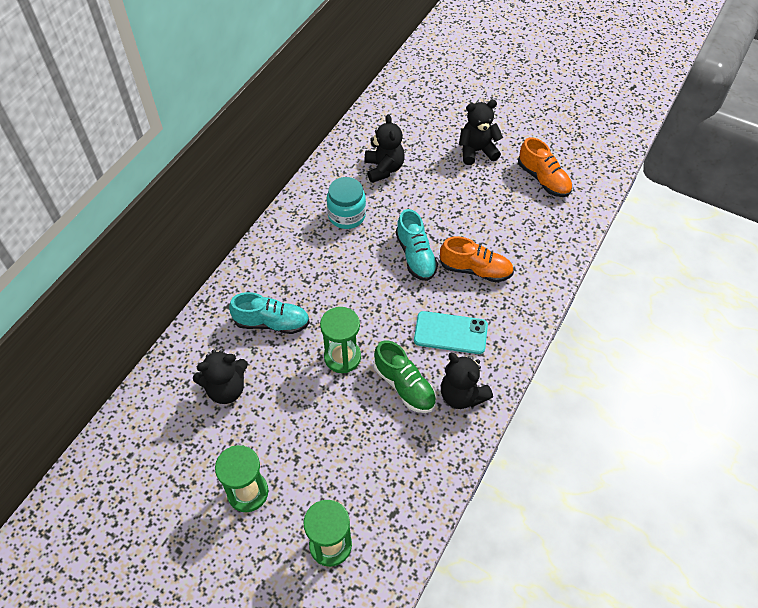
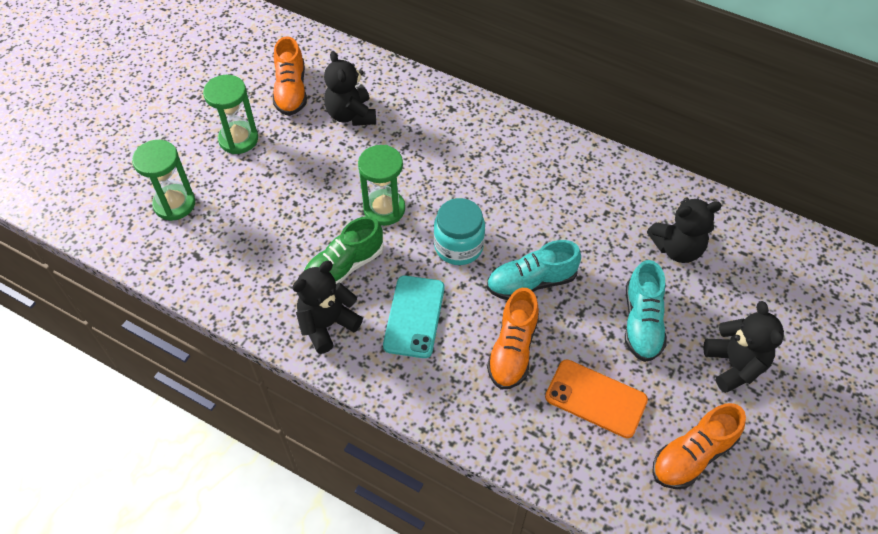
camera: 90 degrees right, 0 degrees up
turquoise shoe [229,292,310,334] -> turquoise shoe moved to [625,260,667,362]
turquoise jar [327,177,366,229] -> turquoise jar moved to [434,198,485,265]
none -> orange shoe [273,36,307,116]
none -> orange phone [545,360,648,438]

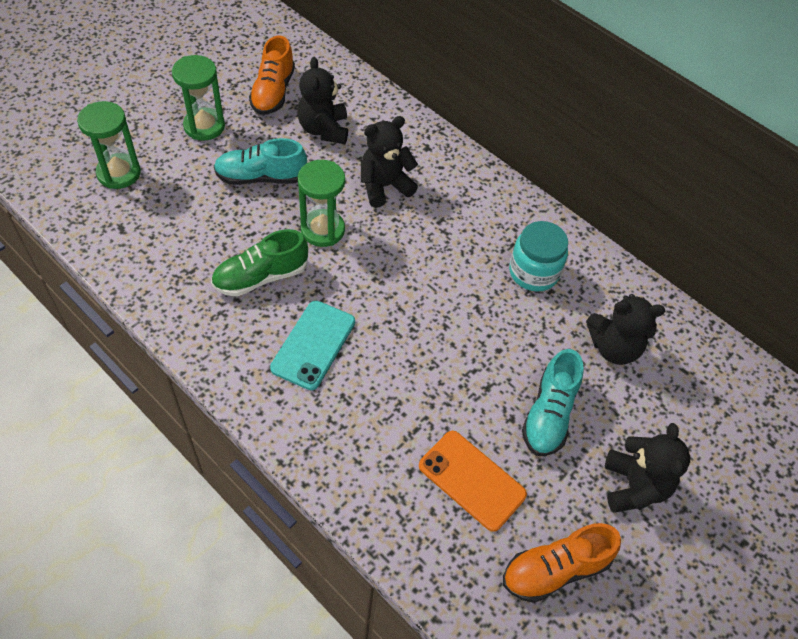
camera: 10 degrees right, 0 degrees up
black teddy bear [292,261,363,354] -> black teddy bear moved to [361,116,418,208]
turquoise jar [434,198,485,265] -> turquoise jar moved to [509,221,568,291]
turquoise shoe [487,240,581,300] -> turquoise shoe moved to [214,138,307,185]
orange shoe [487,288,539,389] -> none

